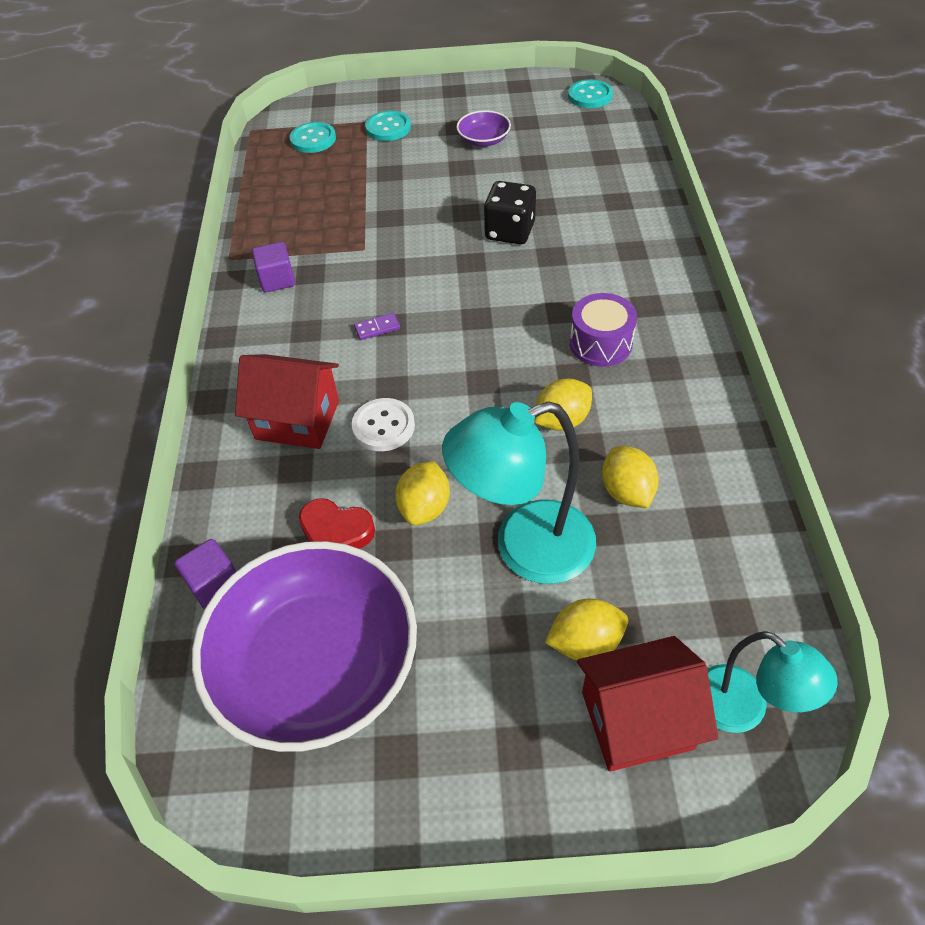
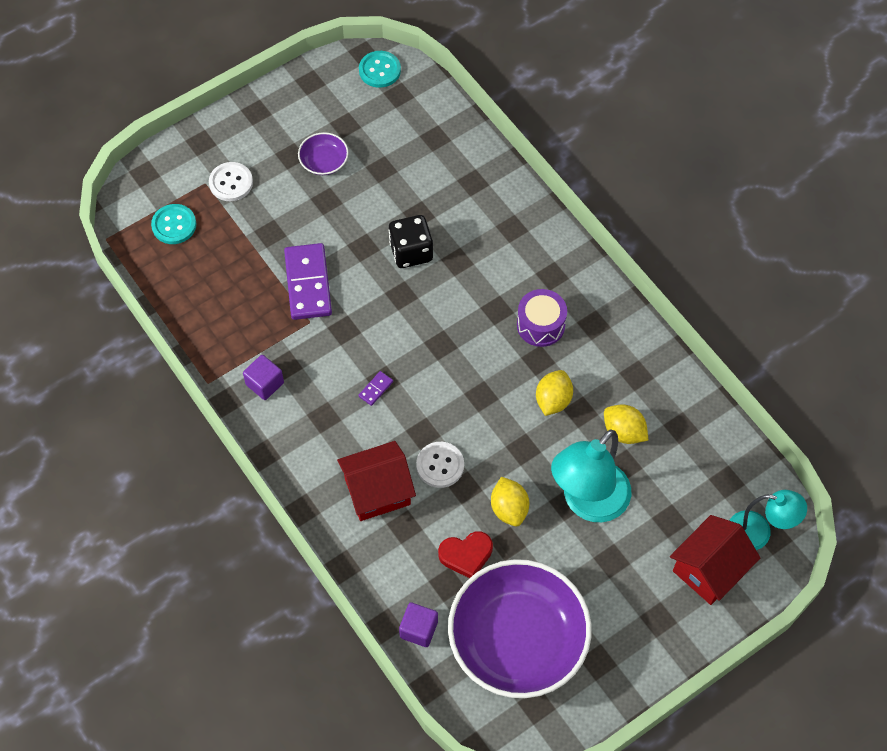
camera: 35 degrees left, 10 degrees up
turquoise button [365,111,411,141] -> white button [209,162,253,201]
yellow lemon [545,599,628,660] -> none
none -> purple domino [284,243,332,320]

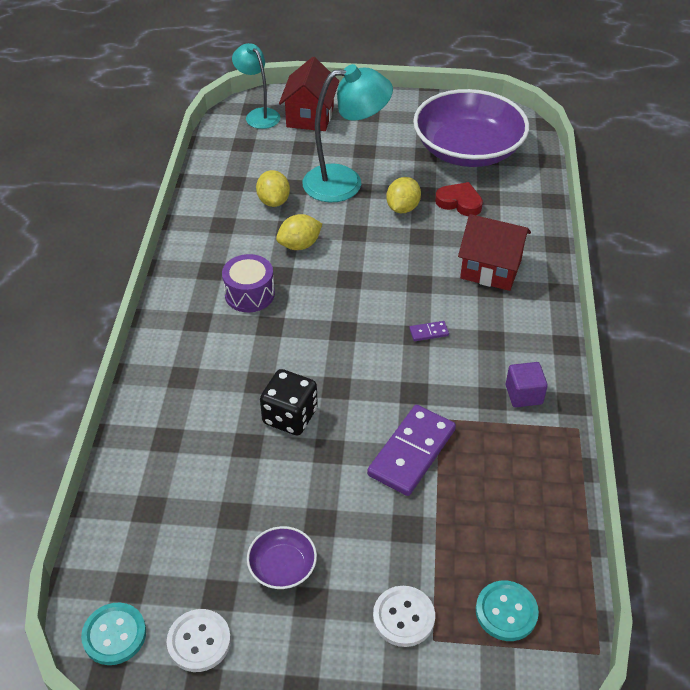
camera: 140 degrees left, 15 degrees down
purple cube [399,602,438,647] -> none
white button [416,442,464,488] -> white button moved to [167,609,231,672]
red house [670,515,760,605] -> red house turned 75 degrees counterclockwise [279,57,339,131]

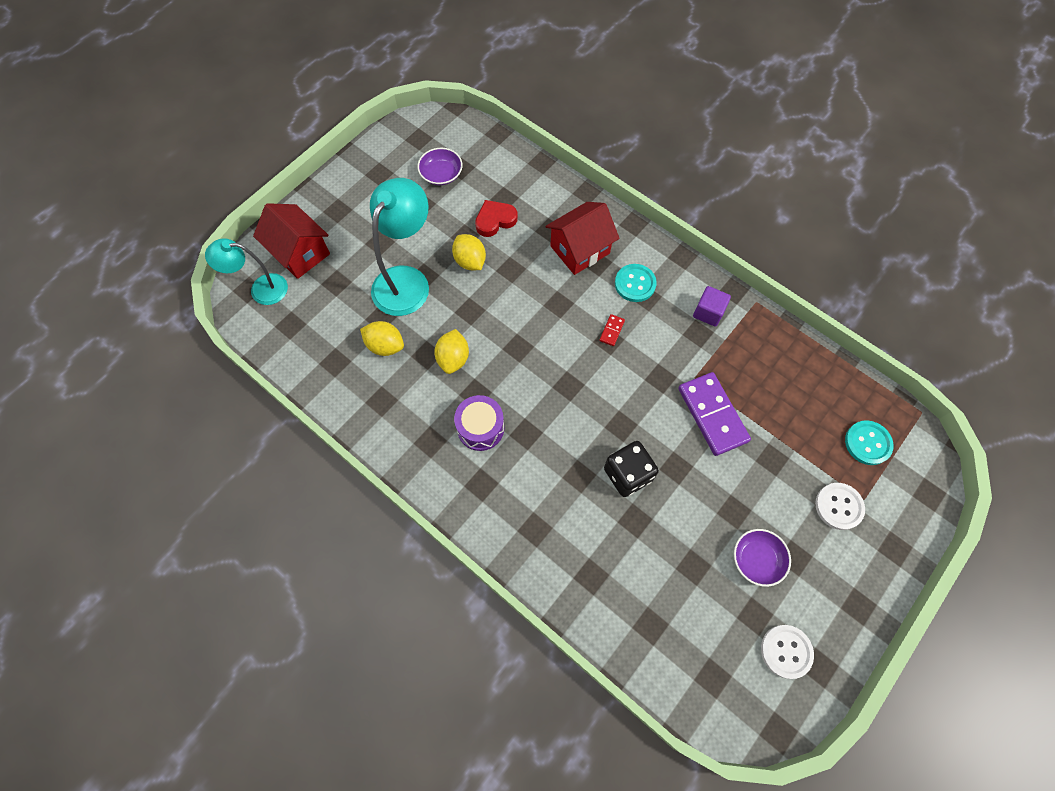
camera: 55 degrees left, 20 degrees up
turquoise button [81,603,146,665] -> turquoise button moved to [615,264,657,302]
purple domino [409,321,449,341] -> red domino [599,314,625,346]
purple bowl [413,89,529,167] -> purple bowl [417,148,463,185], size x0.42

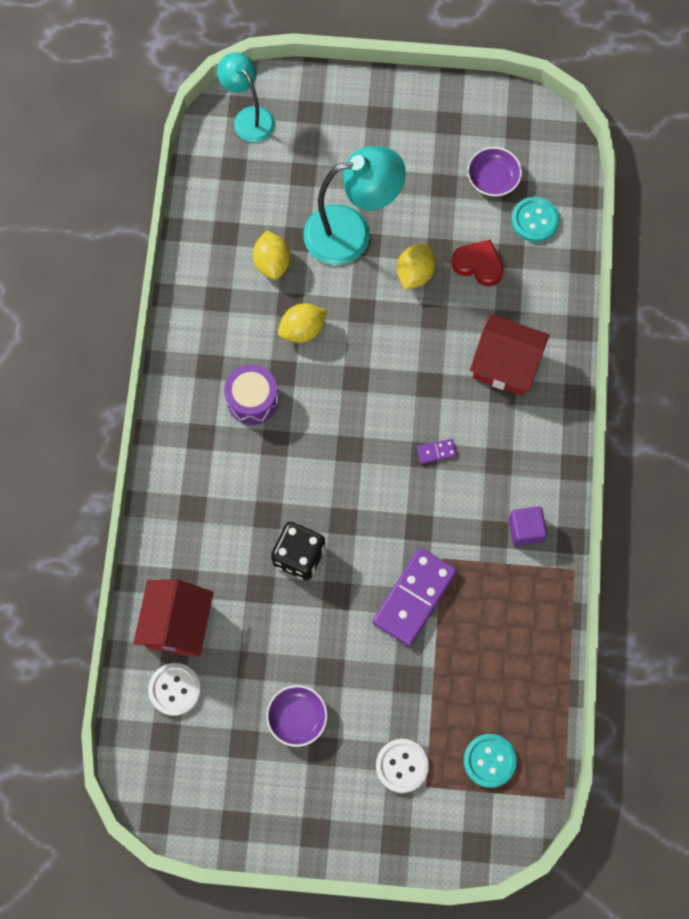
camera: 55 degrees right, 5 degrees up
red house [253,203,330,279] -> red house moved to [133,579,213,657]
red domino [599,314,625,346] -> purple domino [417,439,457,464]
turquoise button [615,264,657,302] -> turquoise button moved to [511,197,559,242]
white button [761,625,814,679] -> white button moved to [148,663,201,716]

